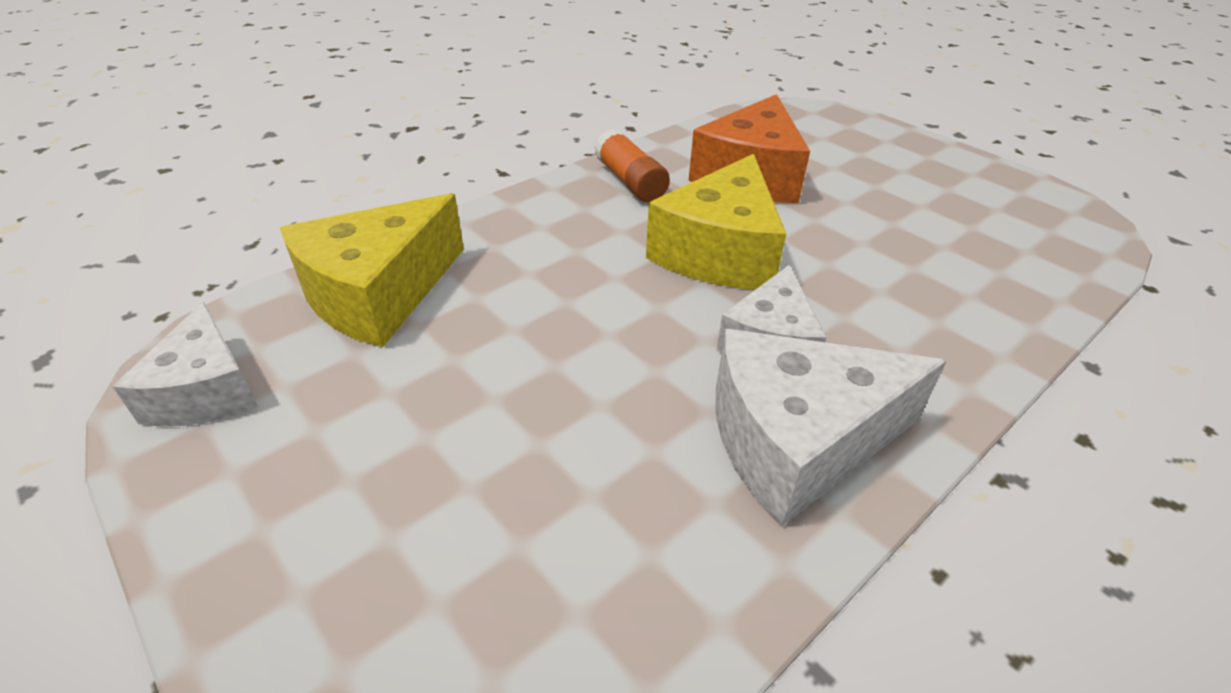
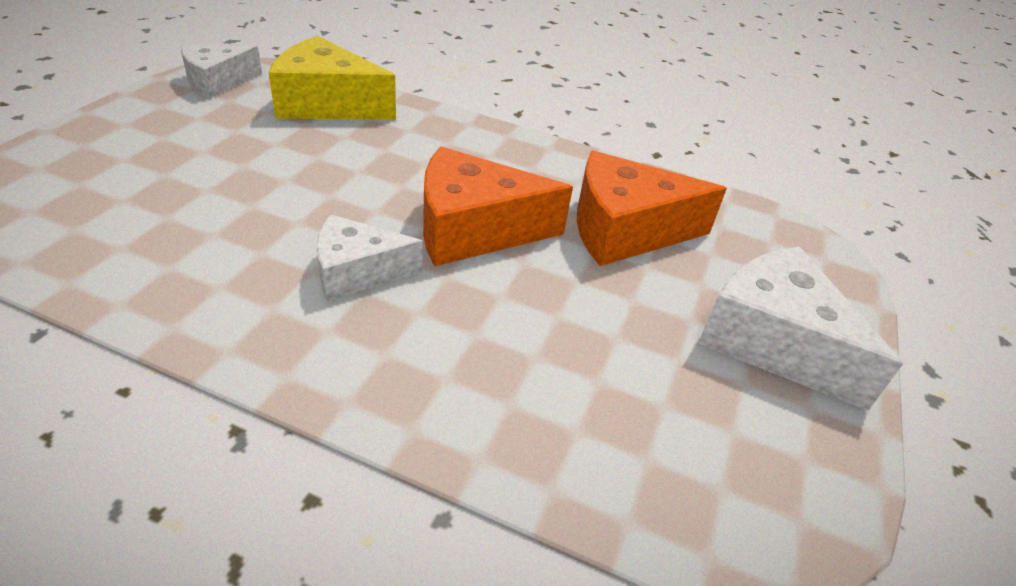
camera: 60 degrees right, 0 degrees up
orange glue stick [595,129,670,202] -> none
yellow cheese [646,154,786,290] -> orange cheese [423,146,573,266]
white cheese [715,329,946,527] -> white cheese moved to [698,247,903,411]

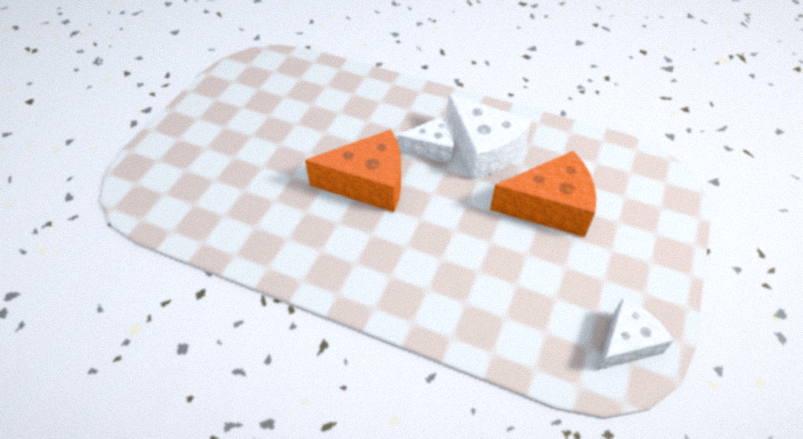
camera: 175 degrees left, 10 degrees up
yellow cheese [269,36,396,120] -> none
orange cheese [577,150,727,266] -> orange cheese moved to [490,151,597,237]
white cheese [698,247,903,411] -> white cheese moved to [447,94,532,180]

